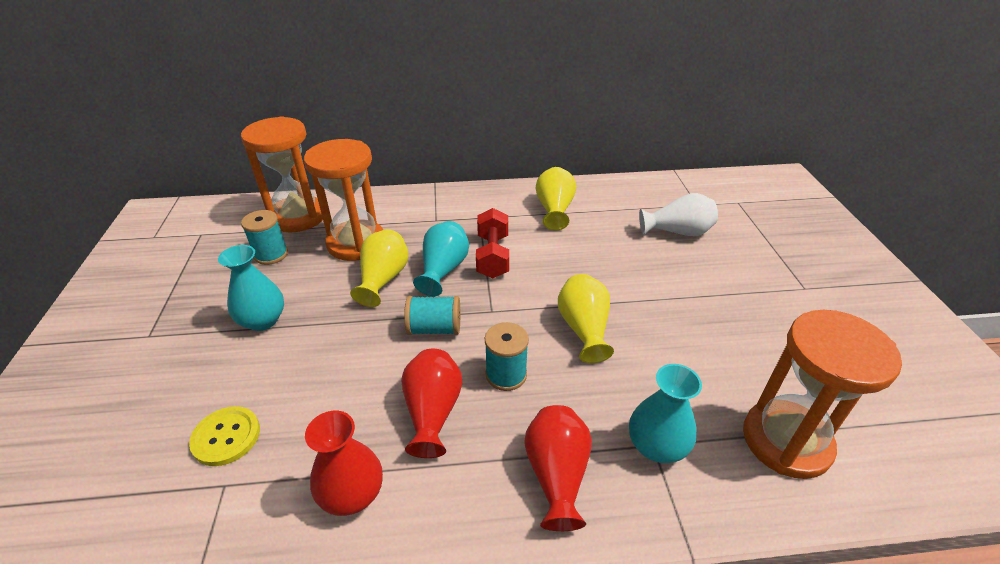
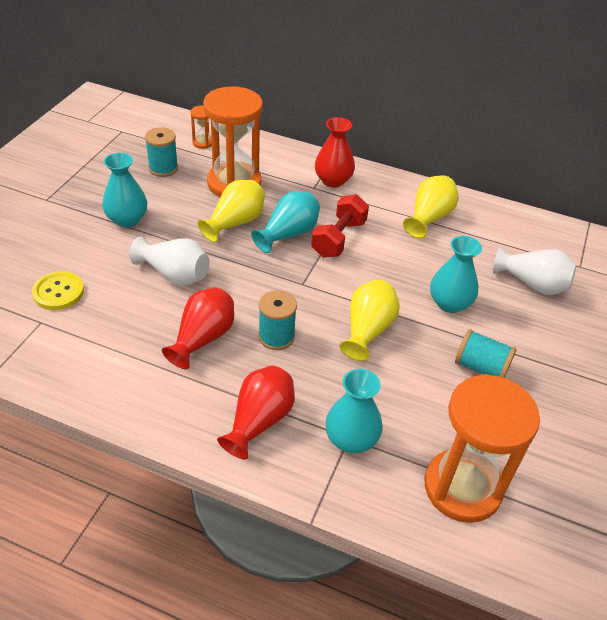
camera: 25 degrees right, 5 degrees up
orange hourglass [241,116,323,233] -> orange hourglass [190,106,212,149], size x0.41
red vase [305,411,383,516] -> red vase moved to [315,117,355,188]
turquoise spool [404,296,460,335] -> turquoise spool moved to [455,329,517,378]
none -> white vase [129,237,210,286]
none -> turquoise vase [430,236,482,313]

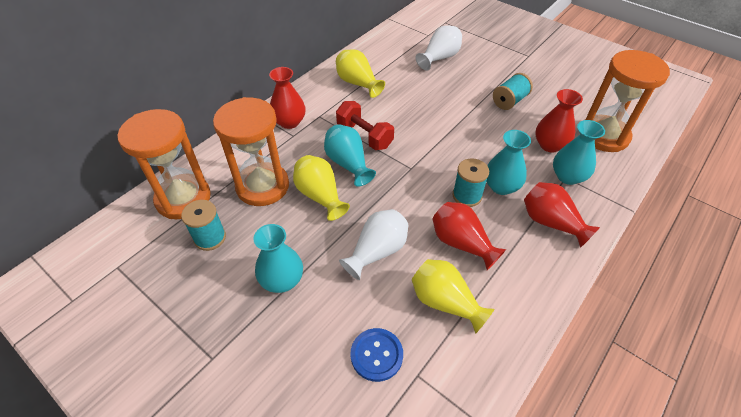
camera: 70 degrees left, 5 degrees up
yellow button [32,271,84,310] -> blue button [350,328,403,382]
orange hourglass [190,106,212,149] -> orange hourglass [117,109,211,219], size x2.41
yellow vase [339,280,400,361] -> yellow vase moved to [412,259,495,334]
turquoise vase [430,236,482,313] -> turquoise vase moved to [486,130,531,195]
none -> red vase [535,89,583,152]

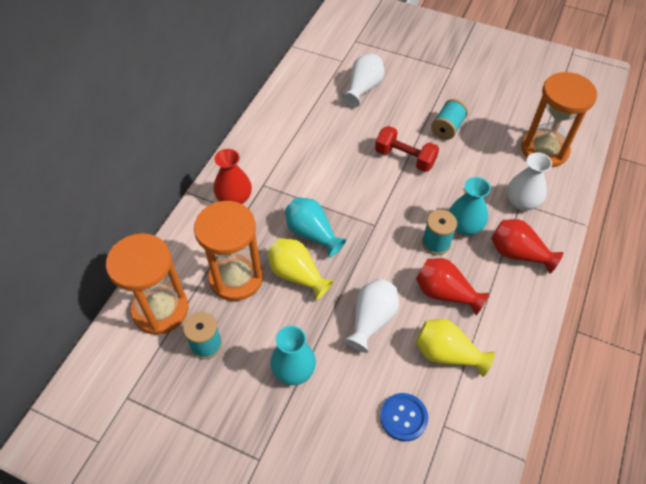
camera: 15 degrees left, 5 degrees up
yellow vase [336,49,385,98] -> none
red dumbbell [336,101,394,150] -> red dumbbell moved to [375,126,439,172]
red vase [535,89,583,152] -> none
turquoise vase [553,120,605,185] -> white vase [507,152,552,211]

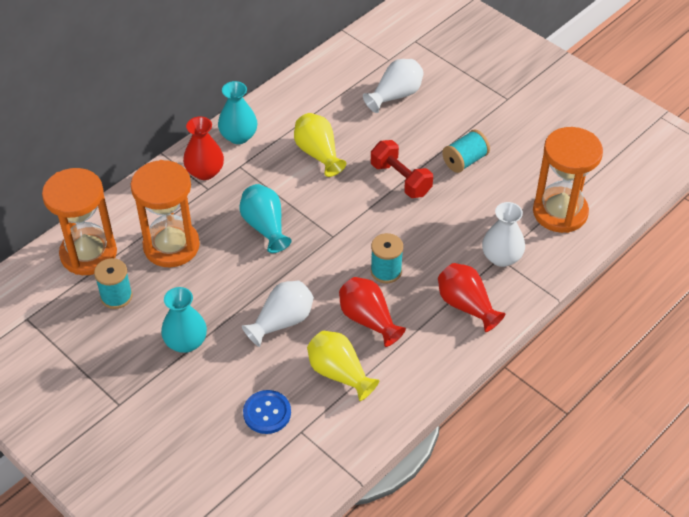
camera: 20 degrees right, 5 degrees down
yellow vase [267,238,334,300] -> yellow vase moved to [294,113,346,177]
turquoise vase [449,177,491,235] -> turquoise vase moved to [218,81,257,144]

